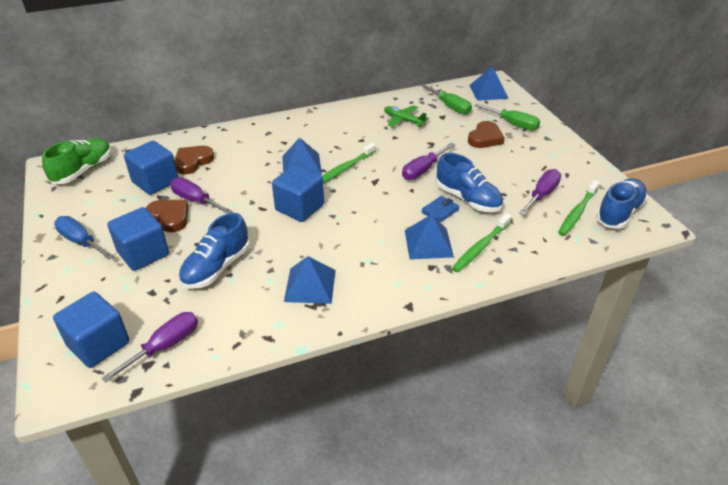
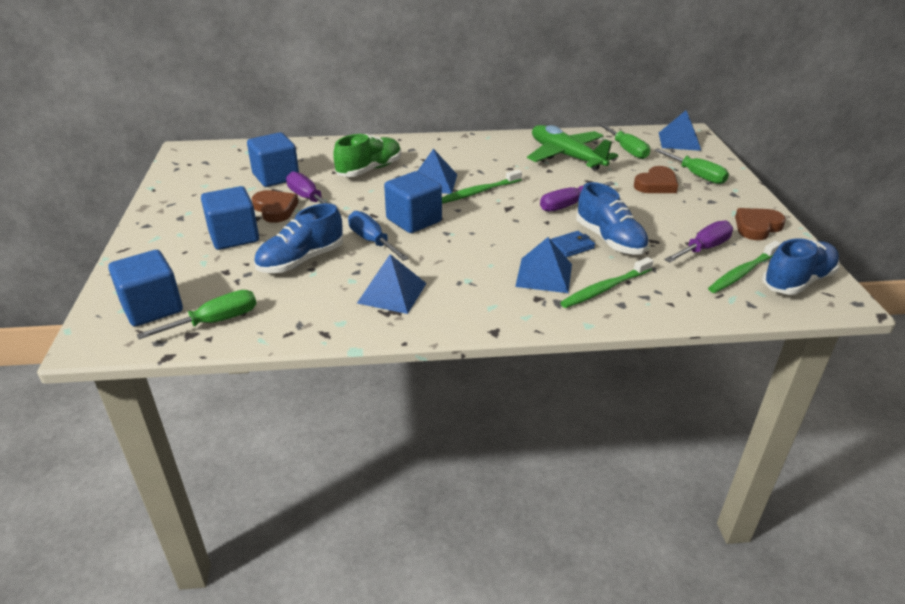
camera: 15 degrees right, 5 degrees down
green shoe [42,138,112,184] -> green shoe moved to [333,134,401,177]
blue screwdriver [54,216,114,260] -> blue screwdriver moved to [348,211,409,261]
purple screwdriver [102,312,198,382] -> green screwdriver [137,290,256,339]
brown heart [175,146,214,174] -> brown heart moved to [735,208,786,240]
green plane [384,105,429,127] -> green plane [527,125,618,171], size x1.78

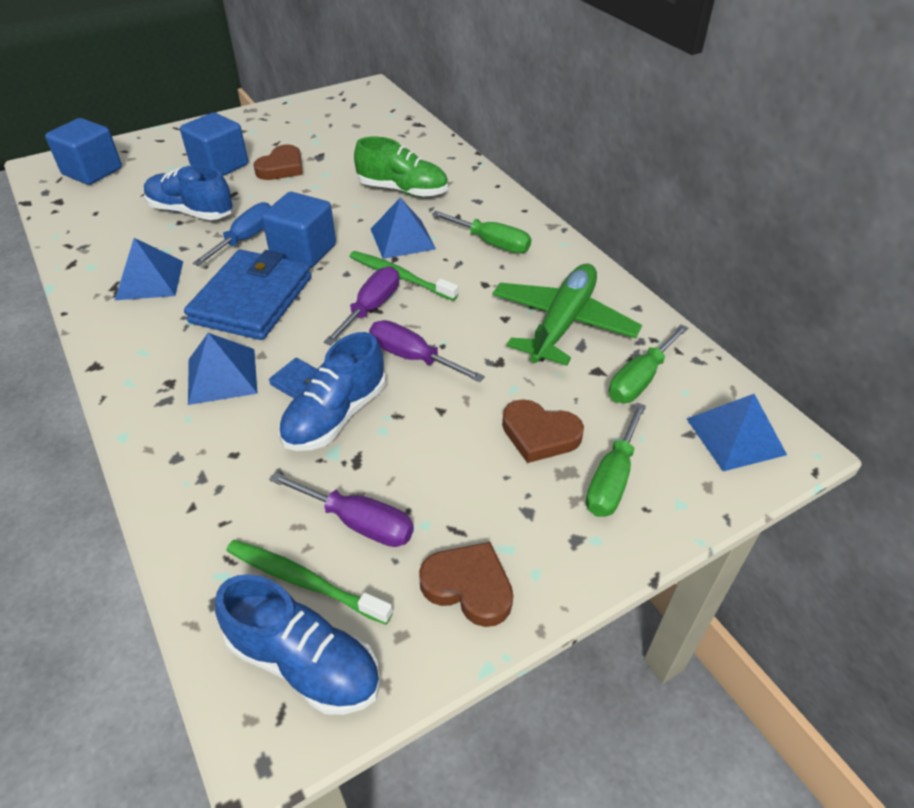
camera: 65 degrees right, 10 degrees up
green screwdriver [137,290,256,339] -> green screwdriver moved to [432,211,531,253]
blue cube [247,132,299,187] -> none
purple screwdriver [286,171,339,211] -> purple screwdriver moved to [324,266,399,345]
green toothbrush [560,257,653,308] -> none
none -> blue wallet [184,250,312,340]

